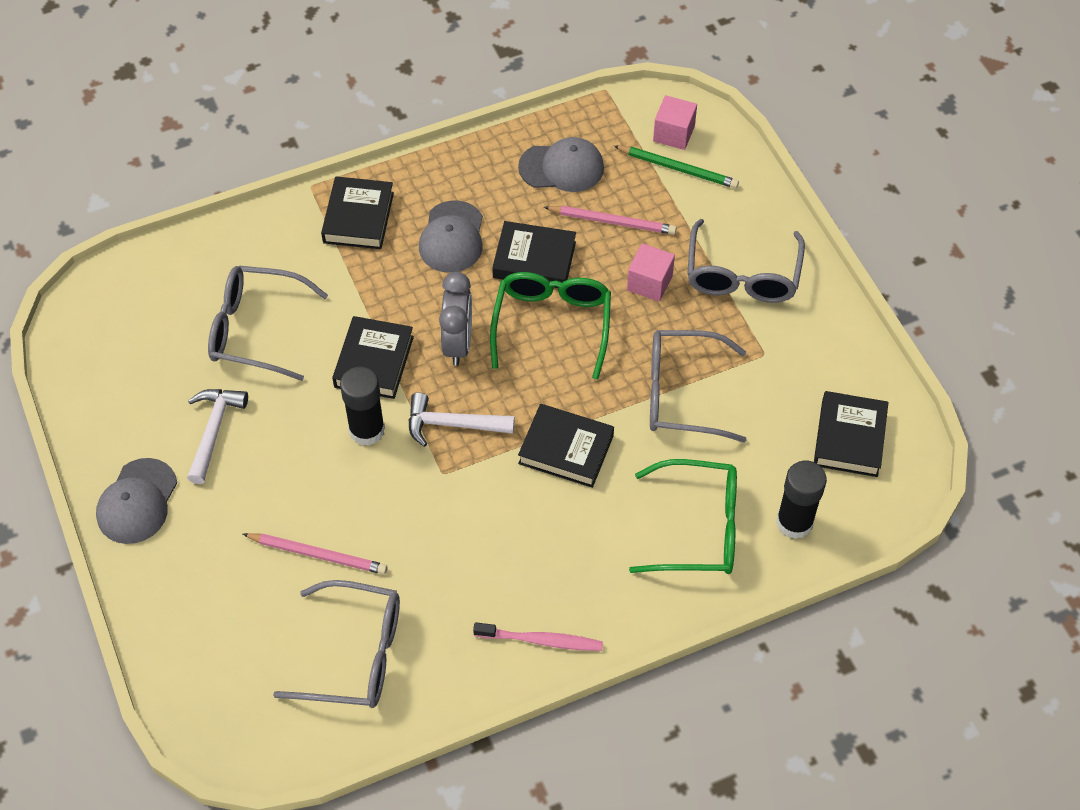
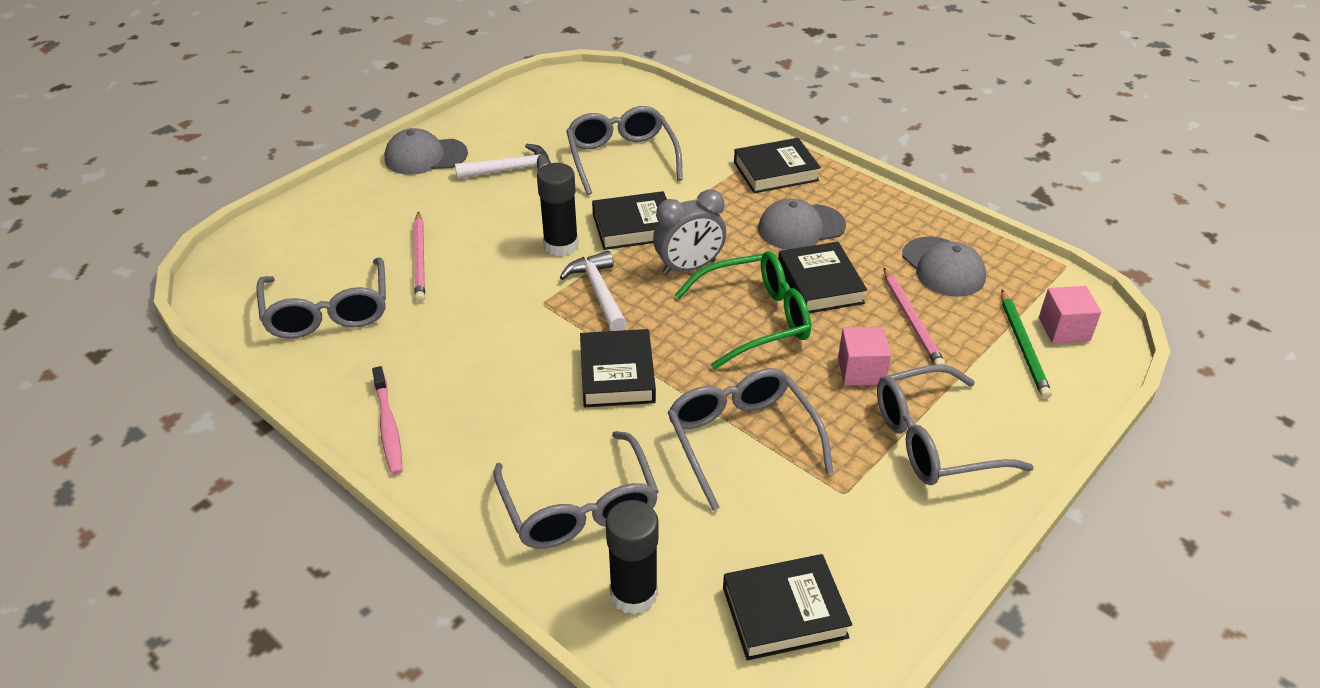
camera: 65 degrees right, 15 degrees down
green glasses [629,459,737,574] -> grey glasses [493,431,659,549]

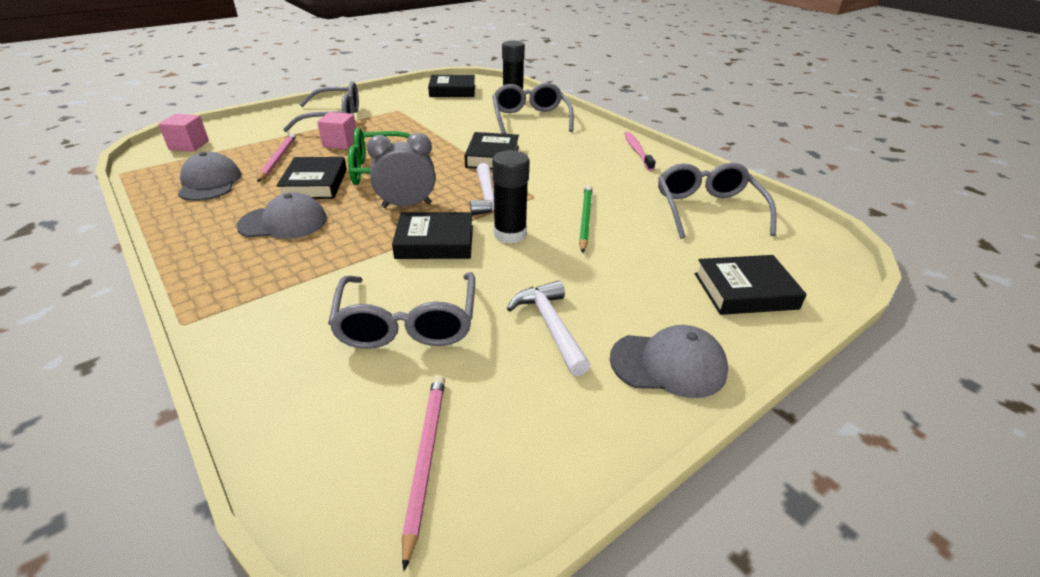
camera: 170 degrees left, 5 degrees down
pink pencil [414,211,425,302] -> pink pencil moved to [402,375,445,571]
white hammer [455,144,551,179] -> white hammer turned 75 degrees clockwise [507,281,591,376]
grey glasses [667,368,833,511] -> none
black book [734,138,821,193] -> black book moved to [695,255,807,315]
green pencil [1001,290,1052,399] -> green pencil moved to [579,185,592,253]

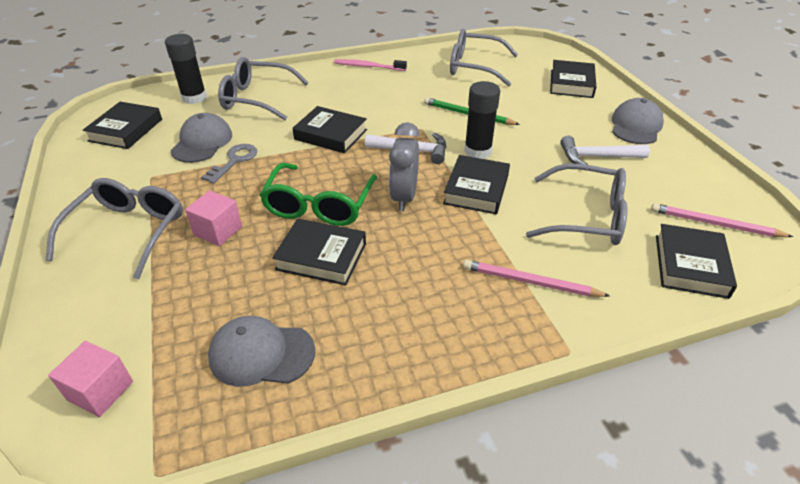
camera: 70 degrees left, 5 degrees up
grey cap [236,192,327,239] -> grey cap moved to [171,113,232,163]
pink pencil [257,133,296,182] -> pink pencil moved to [463,260,610,297]
none -> grey key [201,144,257,184]
none -> black book [656,224,737,299]

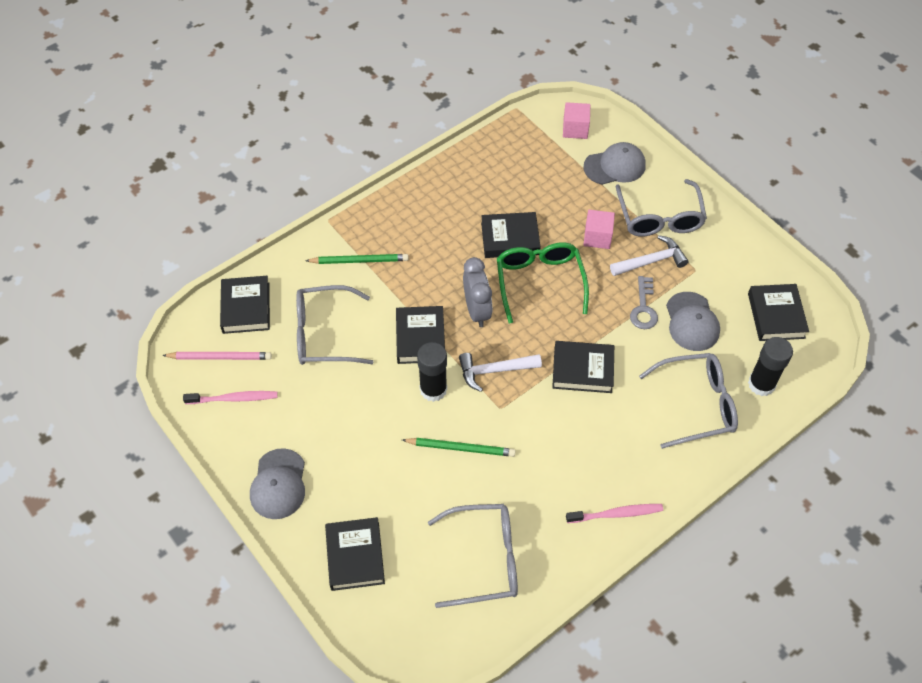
camera: 160 degrees right, 15 degrees up
grey cap [208,316,315,387] -> grey cap moved to [583,142,646,185]
pink pencil [463,260,610,297] -> green pencil [306,254,409,264]
white hammer [560,136,650,165] -> white hammer moved to [610,235,688,276]
none -> pink toothbrush [183,391,278,404]

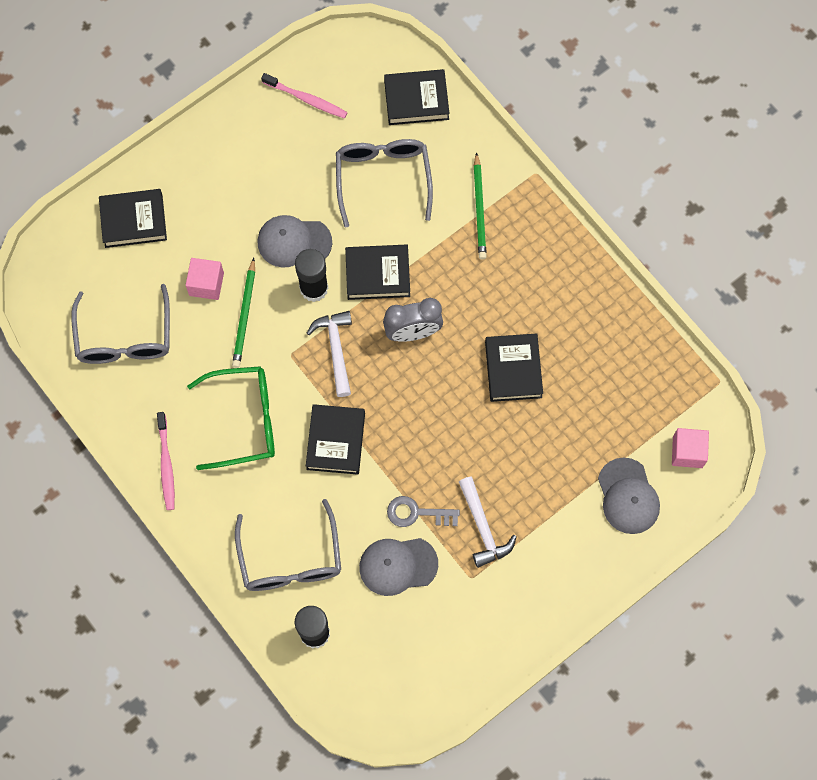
camera: 90 degrees right, 15 degrees up
pink pencil [162,352,272,360] -> none
pink toothbrush [183,391,278,404] -> pink toothbrush turned 60 degrees counterclockwise [261,73,348,119]
grey cap [250,448,305,519] -> grey cap moved to [258,215,332,268]
green glasses [497,242,589,324] -> green glasses moved to [187,366,275,470]
pink cube [583,210,615,249] -> pink cube moved to [186,258,224,300]
grey glasses [616,179,707,236] -> none
black book [748,284,809,341] -> none

